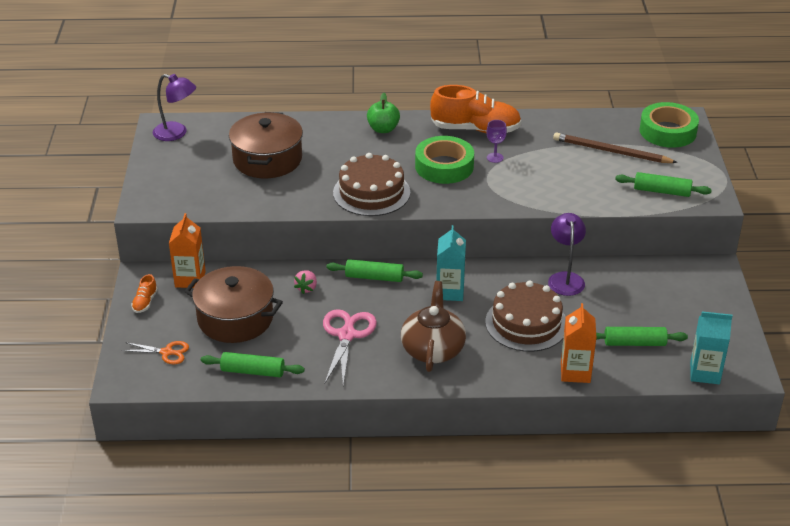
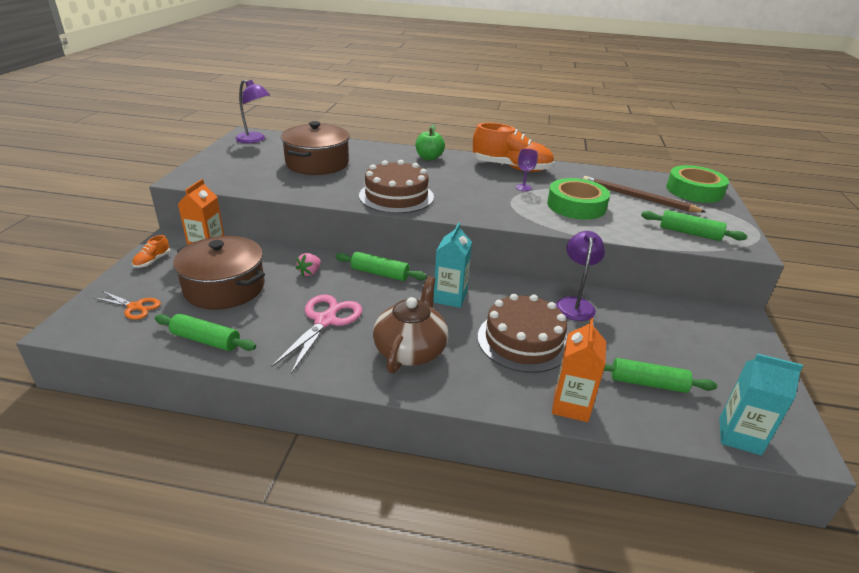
camera: 10 degrees right, 5 degrees down
green tape [415,136,474,184] -> green tape moved to [547,178,610,220]

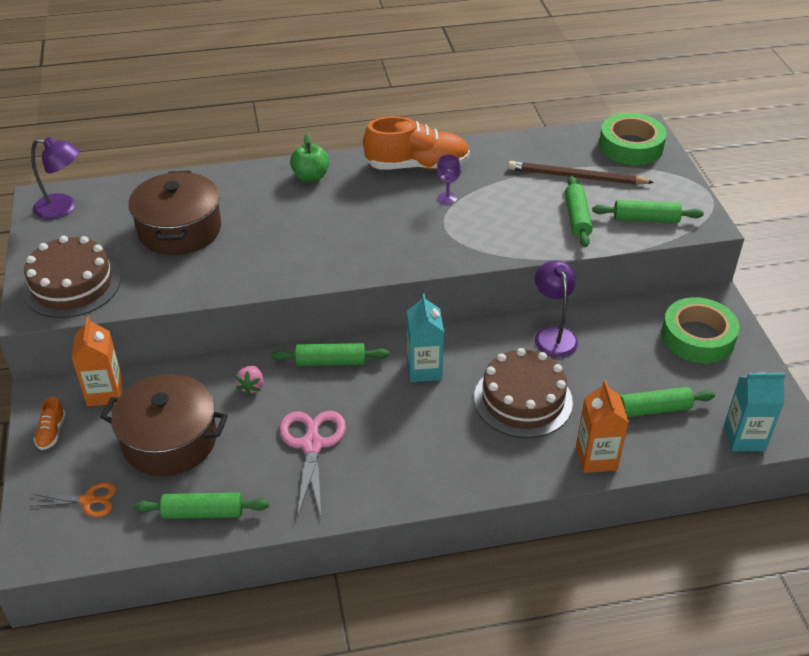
camera: 20 degrees left, 10 degrees up
brown cake [359,160,434,213] -> brown cake moved to [23,236,121,318]
brown teapot [373,276,448,374] -> none
green tape [547,178,610,220] -> green tape moved to [661,297,739,363]
none -> green rolling pin [565,176,593,247]

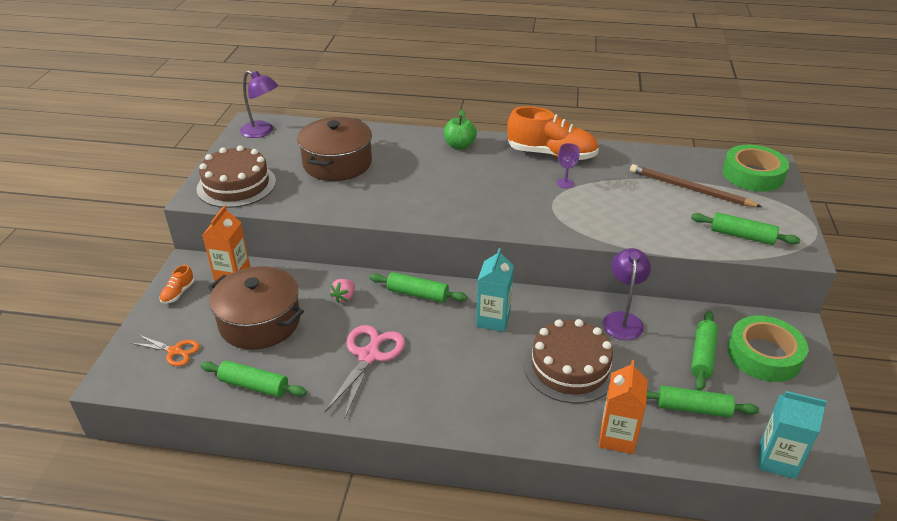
camera: 20 degrees right, 5 degrees down
green rolling pin [565,176,593,247] -> green rolling pin moved to [691,311,718,391]

